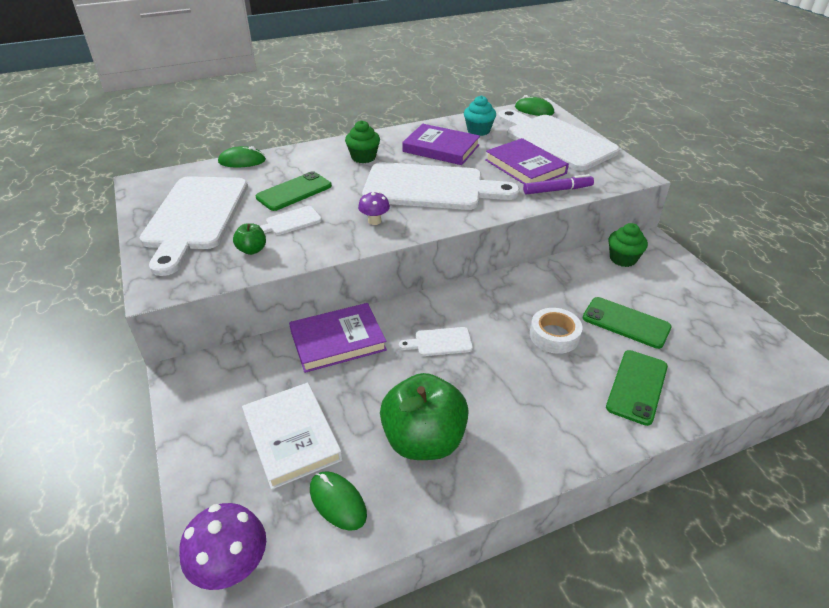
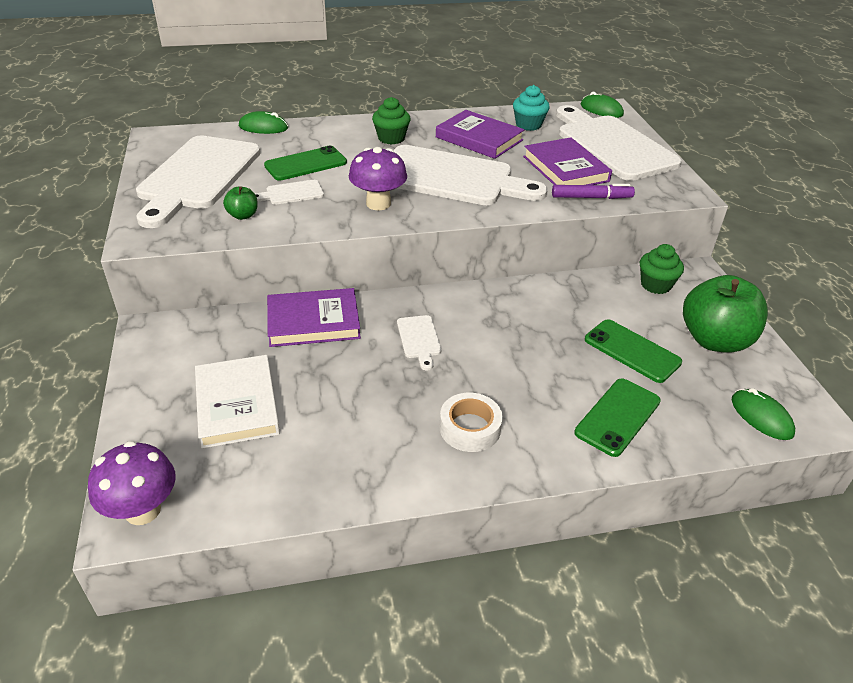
camera: 10 degrees right, 0 degrees up
green mouse [310,471,367,531] -> green mouse moved to [732,388,795,440]
purple mushroom [358,191,390,225] -> purple mushroom [349,147,407,210], size x1.71
green apple [380,373,469,460] -> green apple moved to [683,275,768,353]
white cutting board [399,327,473,356] -> white cutting board turned 105 degrees counterclockwise [397,315,441,370]
white tape [530,308,583,354] -> white tape moved to [440,393,503,452]

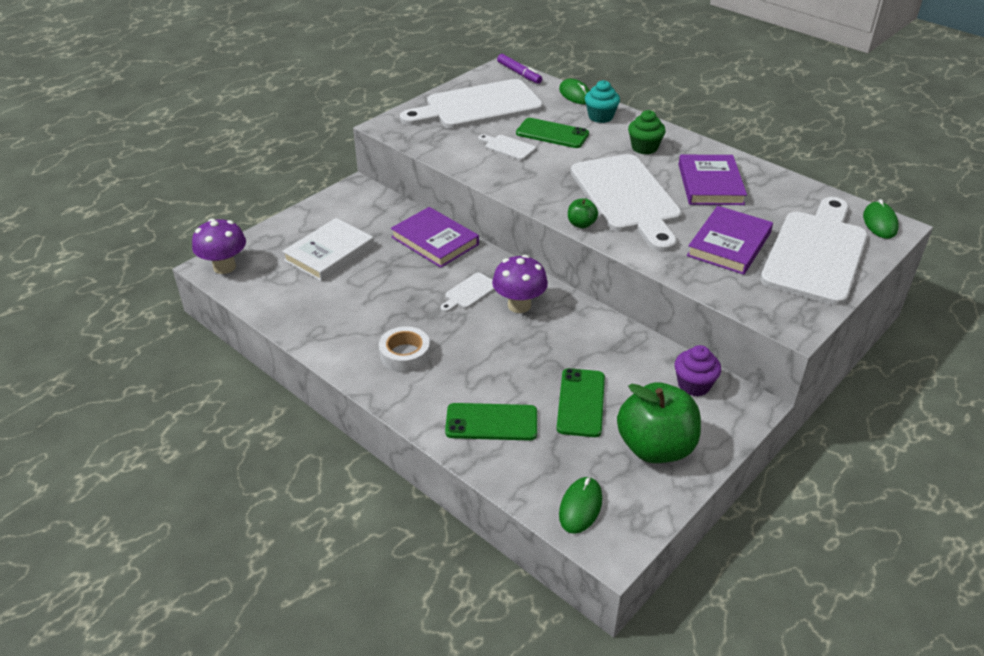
camera: 55 degrees right, 0 degrees up
green apple [223,186,258,220] -> green apple moved to [568,198,598,228]
purple mushroom [349,147,407,210] -> purple mushroom moved to [492,255,548,313]
turquoise cupcake [513,85,550,131] -> turquoise cupcake moved to [585,80,620,123]
purple marker [552,184,635,199] -> purple marker moved to [497,54,542,84]
green cupcake [640,244,684,294] -> purple cupcake [674,345,721,396]

